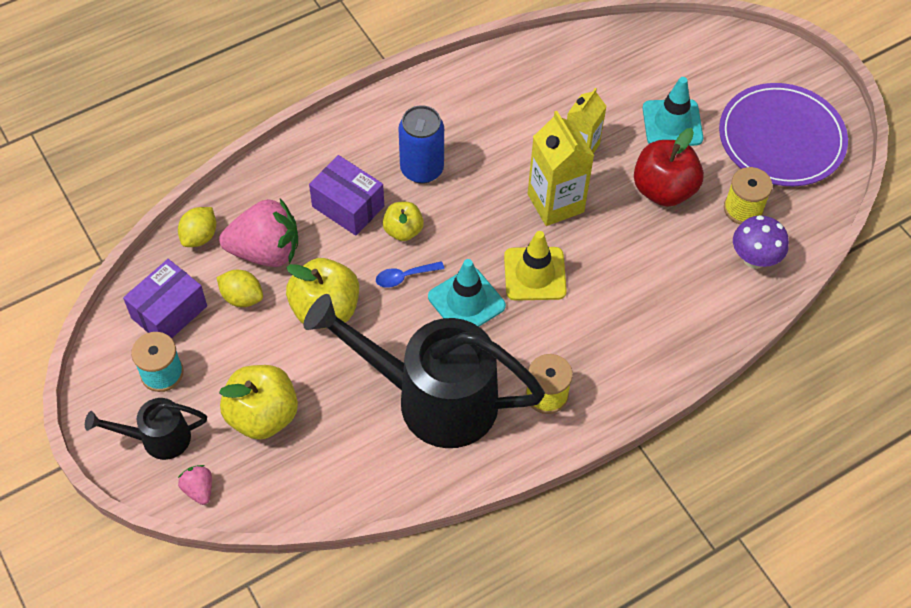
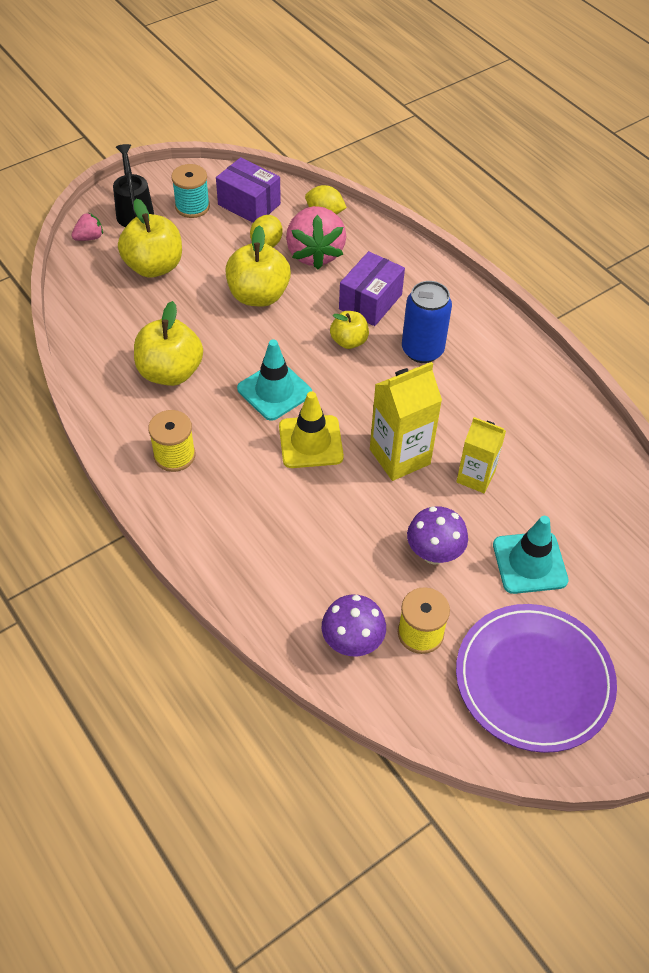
camera: 85 degrees right, 5 degrees down
black watering can [303,294,545,448] -> yellow apple [134,301,203,386]
blue spoon [376,261,445,288] -> none
red apple [634,128,704,207] -> purple mushroom [407,506,468,564]

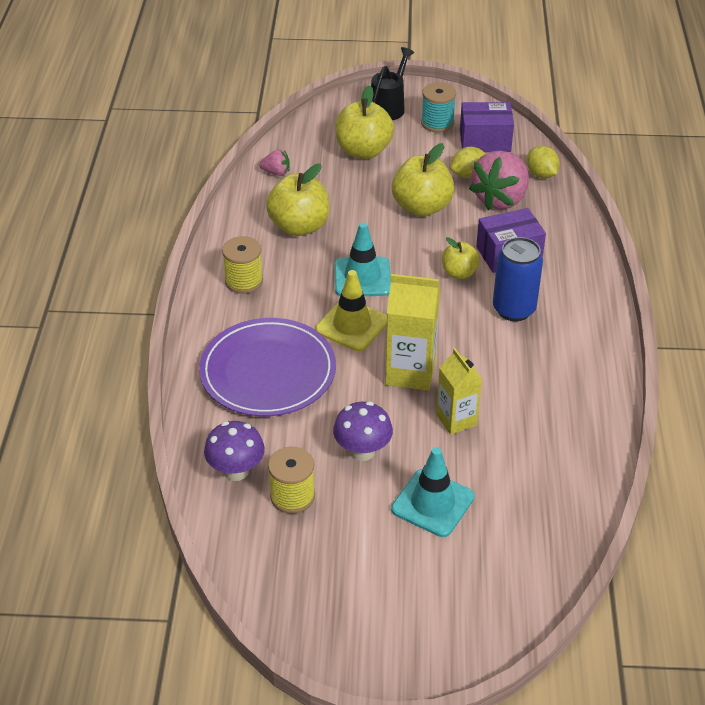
camera: 40 degrees right, 10 degrees down
pink strawberry [71,213,103,241] -> pink strawberry moved to [259,149,290,176]
purple box [216,157,281,223] -> purple box turned 75 degrees counterclockwise [460,102,514,152]
purple plate [456,604,617,753] -> purple plate moved to [199,318,336,416]

